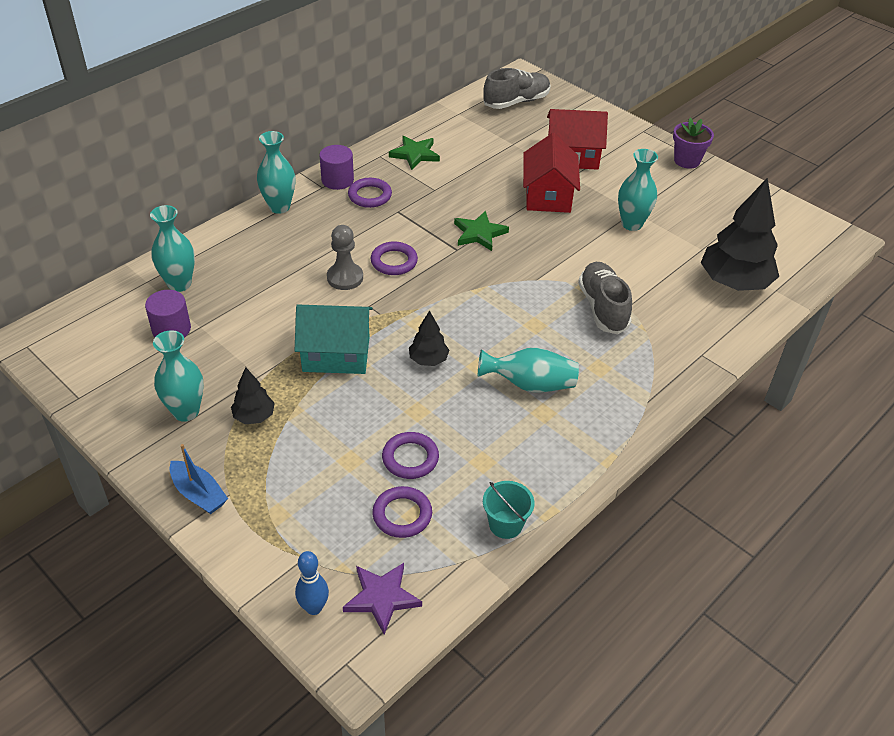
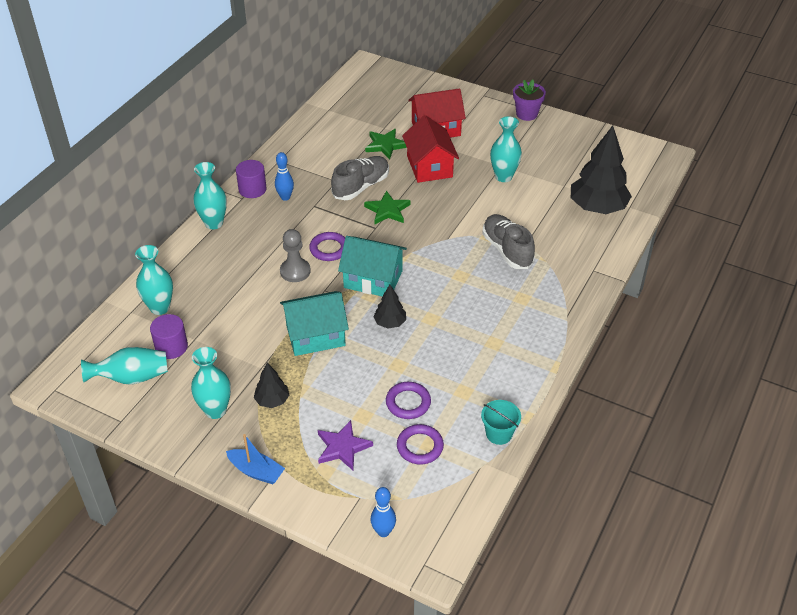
camera: 15 degrees left, 0 degrees up
purple star [343,563,422,635] -> purple star moved to [318,420,373,470]
purple ring [348,178,392,208] -> blue bowling pin [275,152,294,201]
green star [389,136,440,170] -> green star moved to [365,129,407,159]
turquoise vase [478,347,579,393] -> turquoise vase moved to [81,347,168,385]
grey shoe [483,68,551,109] -> grey shoe moved to [331,156,389,200]
none -> turquoise house [338,236,407,296]

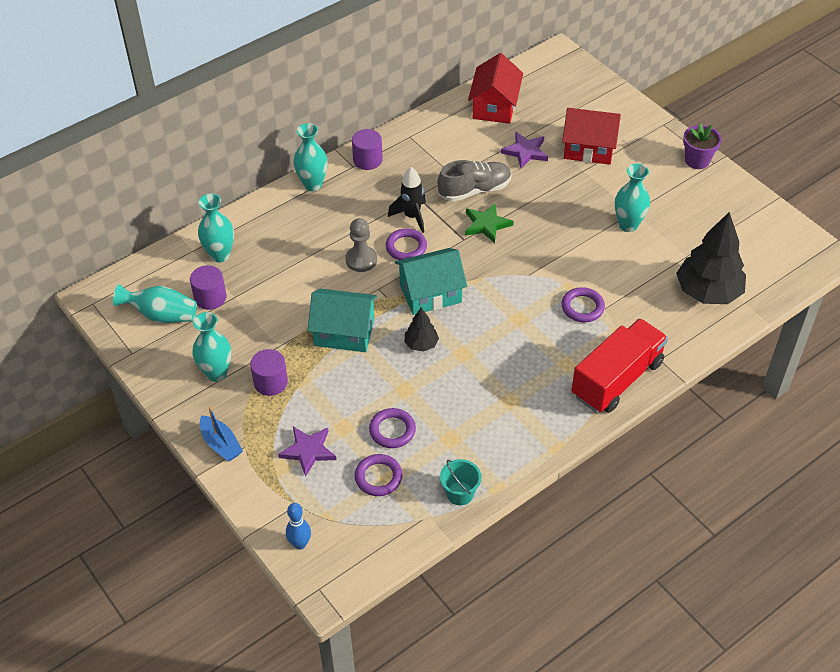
camera: 25 degrees right, 5 degrees up
black tree [254,363,289,408] -> purple cylinder [250,349,288,396]
blue bowling pin [275,152,294,201] -> none
turquoise house [338,236,407,296] -> turquoise house turned 60 degrees counterclockwise [395,248,467,315]
green star [365,129,407,159] -> purple star [501,132,548,168]
red house [402,115,459,183] -> red house moved to [468,53,523,124]
grey shoe [482,214,535,269] -> purple ring [561,287,605,322]
none -> black rocket [388,167,426,233]
none -> red truck [571,318,668,413]

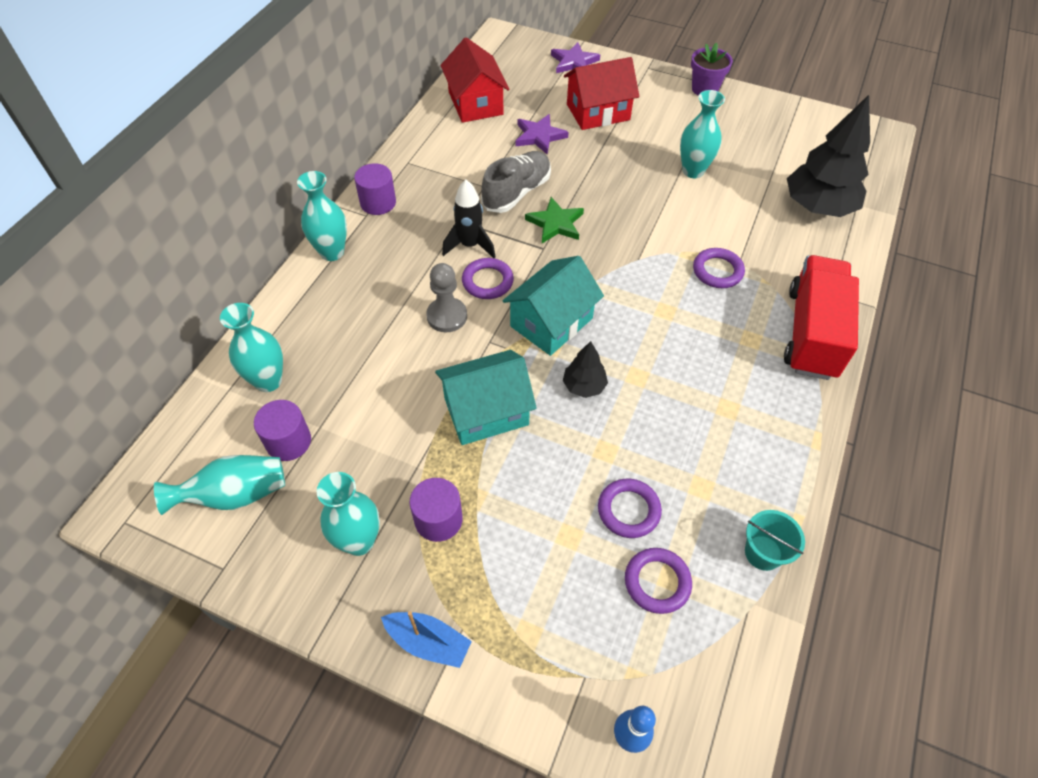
camera: 30 degrees left, 5 degrees up
purple star [278,427,337,477] -> purple star moved to [551,42,600,73]

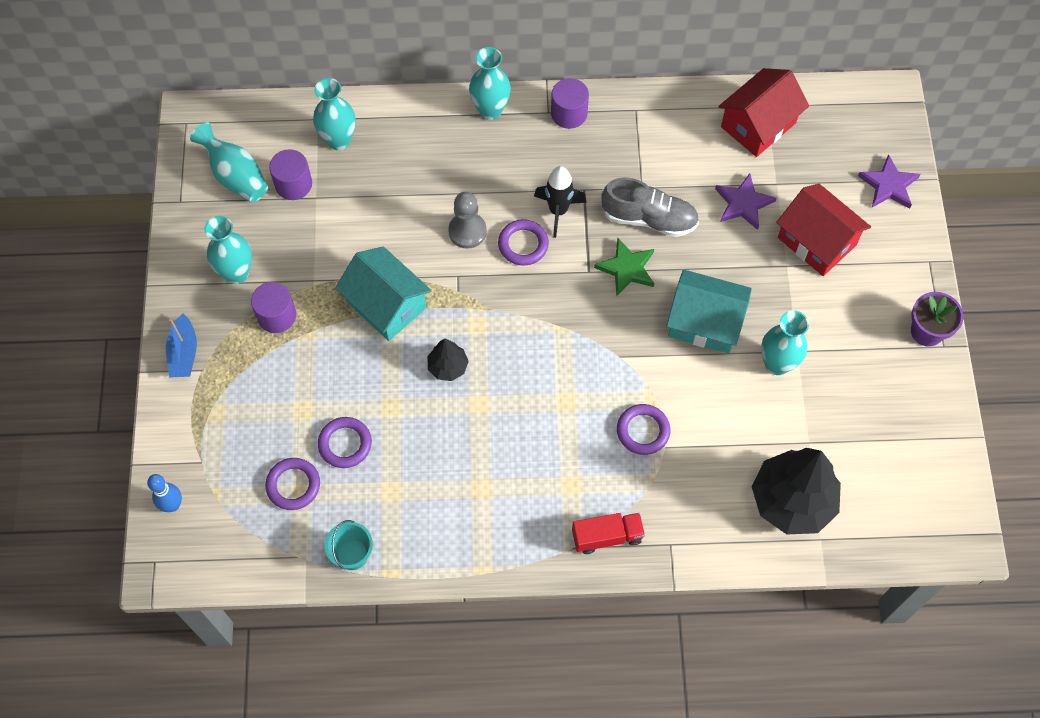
camera: 65 degrees right, 10 degrees up
turquoise house [502,256,604,356] -> turquoise house moved to [666,270,752,353]
red truck [784,255,859,380] -> red truck [572,513,645,554], size x0.54

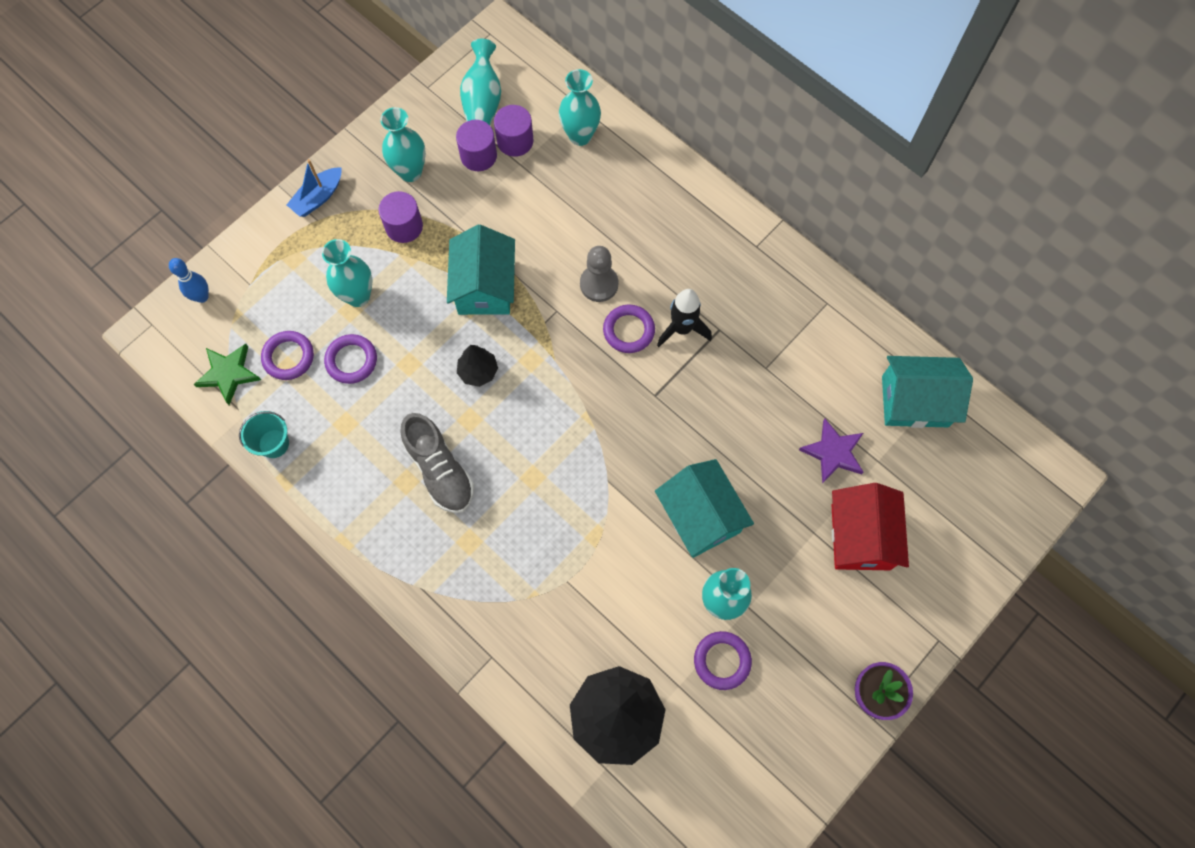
camera: 45 degrees right, 5 degrees up
turquoise vase [469,47,511,120] -> turquoise vase moved to [322,239,372,307]
purple cylinder [551,78,589,129] -> purple cylinder moved to [456,120,497,171]
red truck [572,513,645,554] -> none
green star [594,238,654,296] -> green star moved to [193,344,261,405]
grey shoe [602,177,699,237] -> grey shoe moved to [400,413,474,513]
purple ring [617,404,670,455] -> purple ring moved to [694,631,752,690]
red house [718,68,809,157] -> turquoise house [882,356,973,428]
purple star [858,154,920,209] -> none

